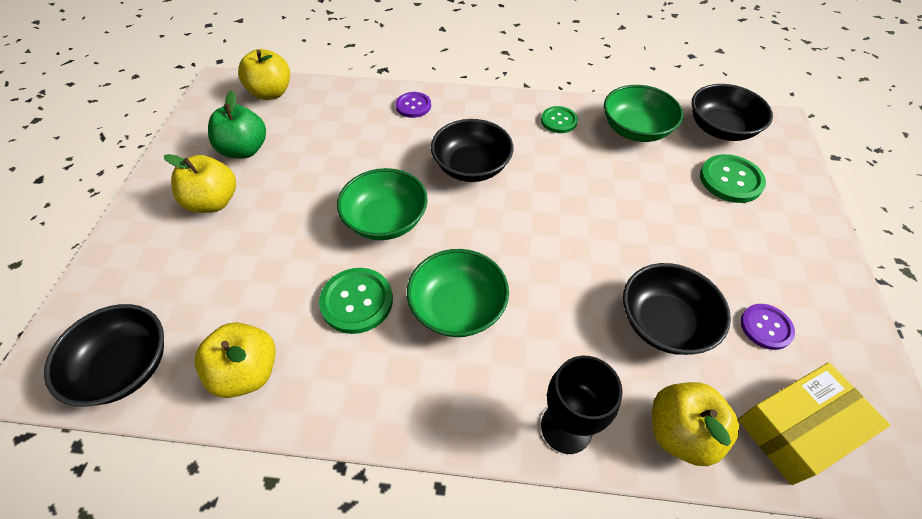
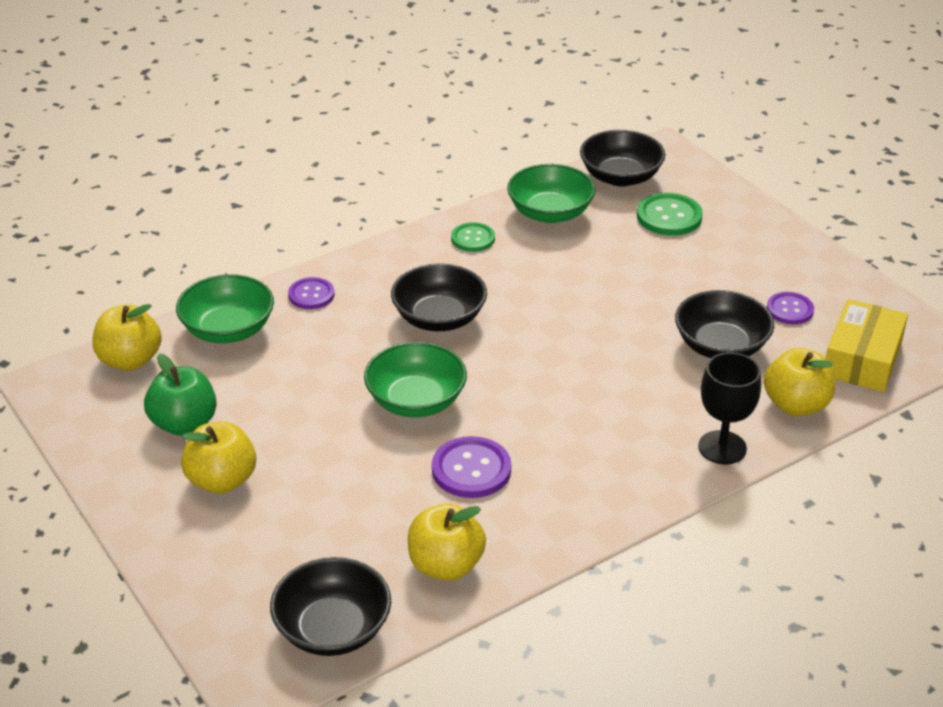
camera: 40 degrees left, 15 degrees down
green button [319,268,393,334] -> purple button [432,436,511,498]
green bowl [407,249,509,337] -> green bowl moved to [176,274,274,343]

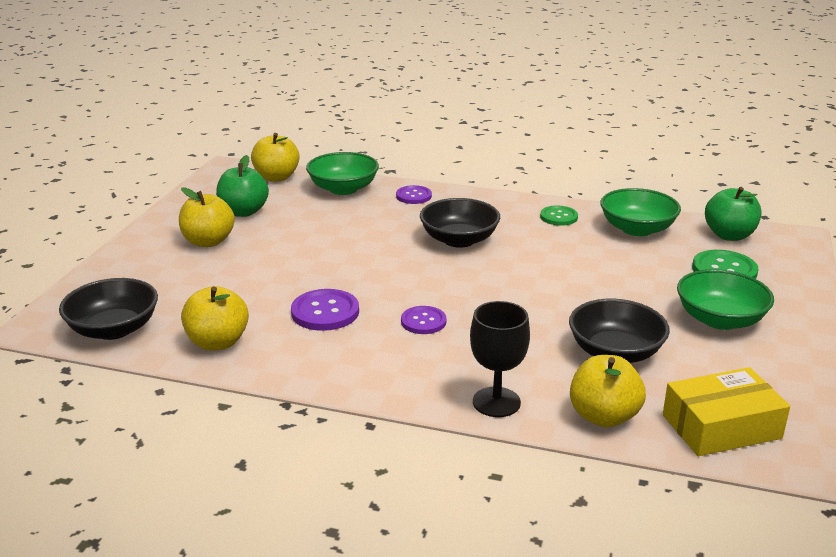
camera: 50 degrees right, 10 degrees down
green bowl [364,342,467,417] -> green bowl moved to [677,269,774,330]
black bowl [580,130,666,187] -> green apple [705,187,761,241]
purple button [767,292,814,324] -> purple button moved to [401,306,447,334]

